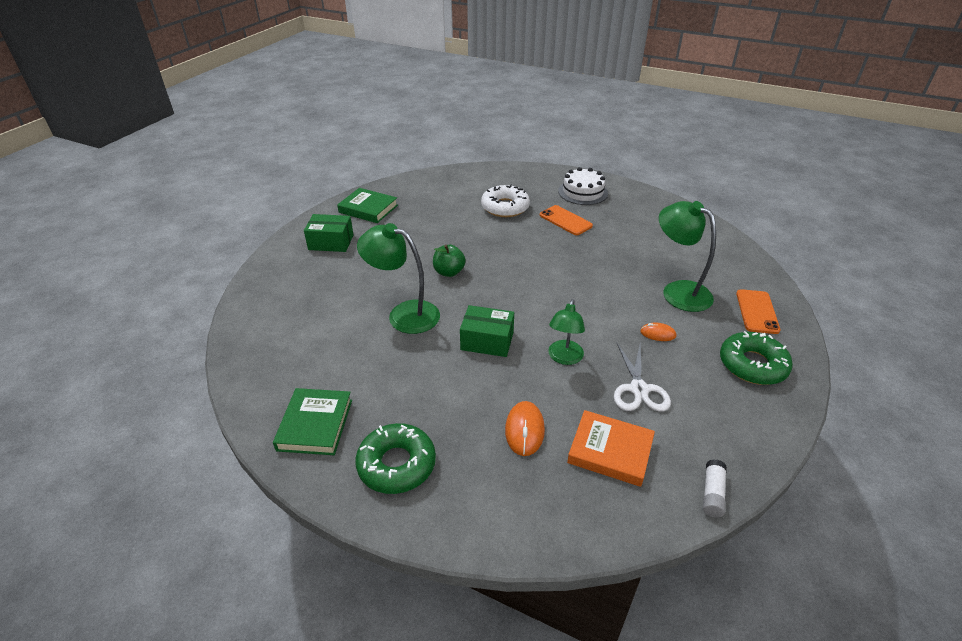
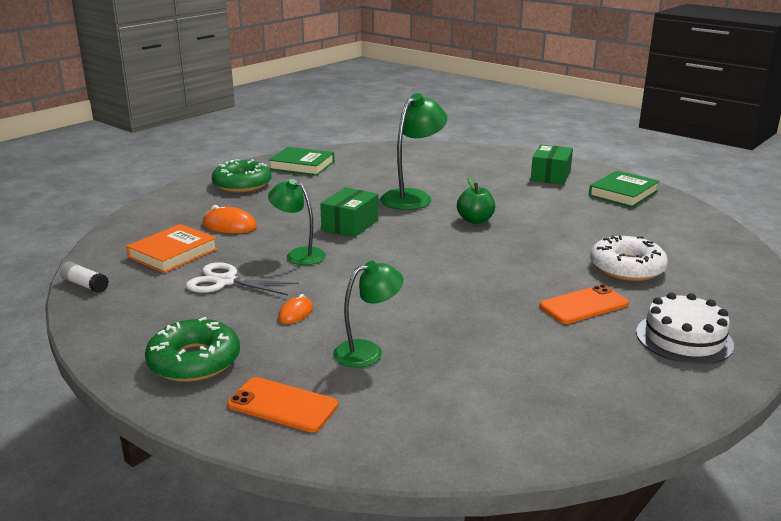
camera: 105 degrees right, 15 degrees down
green lamp [659,201,716,312] -> green lamp [333,261,403,368], size x0.65

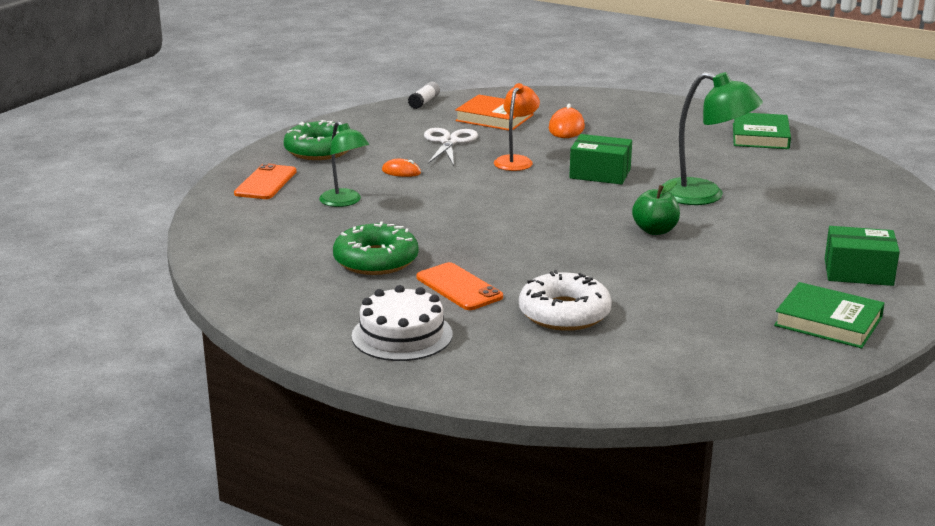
camera: 80 degrees right, 0 degrees up
green donut [212,159,272,192] -> green donut moved to [333,221,419,275]
green lamp [268,179,326,265] -> orange lamp [494,83,540,171]

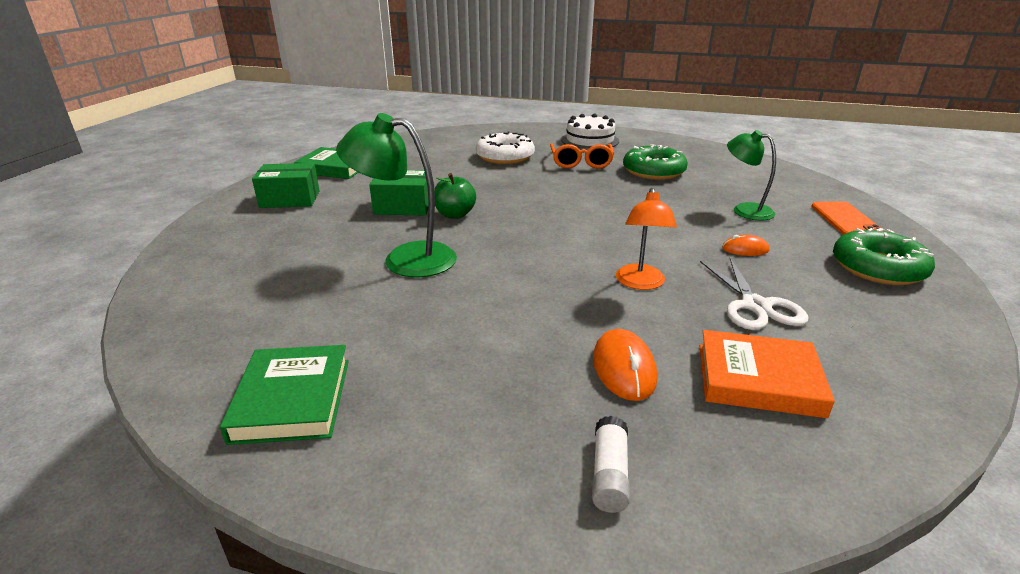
camera: 165 degrees right, 5 degrees up
white glue stick [408,82,440,109] -> white glue stick moved to [592,416,630,513]
orange phone [416,262,503,310] -> orange glasses [550,143,614,169]
green box [569,134,632,185] -> green box moved to [369,170,429,215]

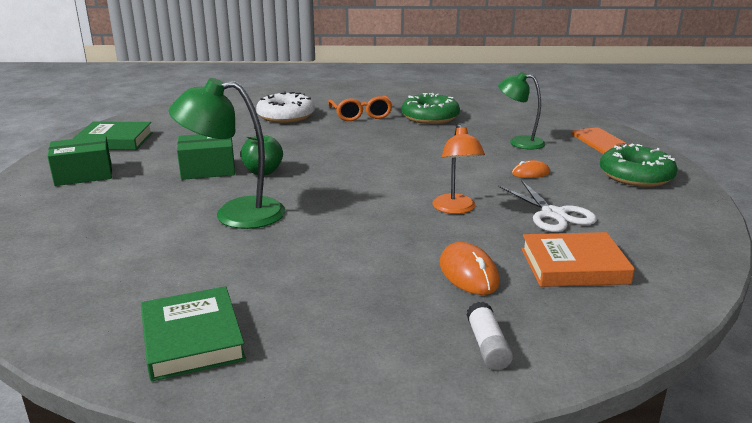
camera: 15 degrees left, 5 degrees down
white cake [561,114,619,150] -> none

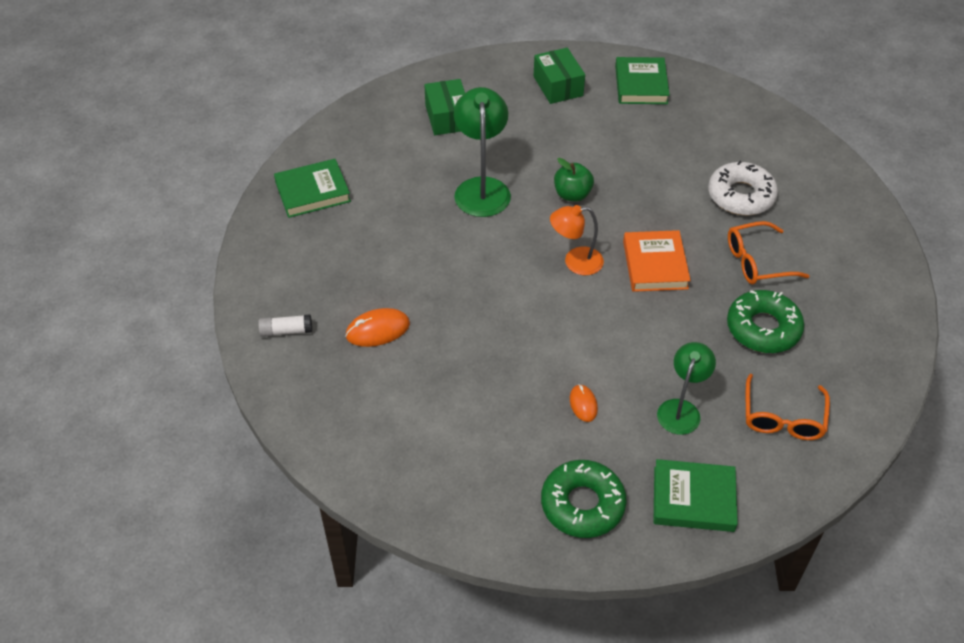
camera: 90 degrees right, 25 degrees up
green box [177,134,235,180] -> green box moved to [424,79,465,135]
orange lamp [432,124,485,214] -> orange lamp moved to [550,205,604,275]
white scissors [498,180,597,232] -> none
orange book [521,232,635,287] -> orange book moved to [623,230,691,292]
orange phone [572,128,630,154] -> green book [653,459,738,532]
none -> orange glasses [746,374,830,440]

